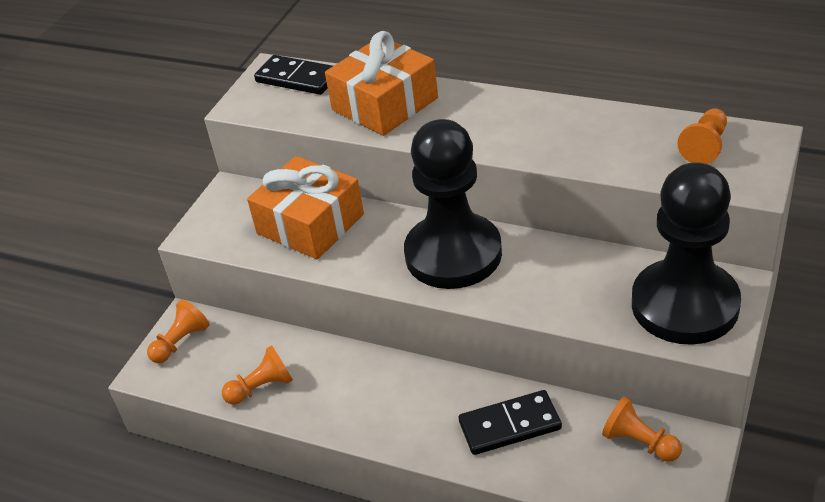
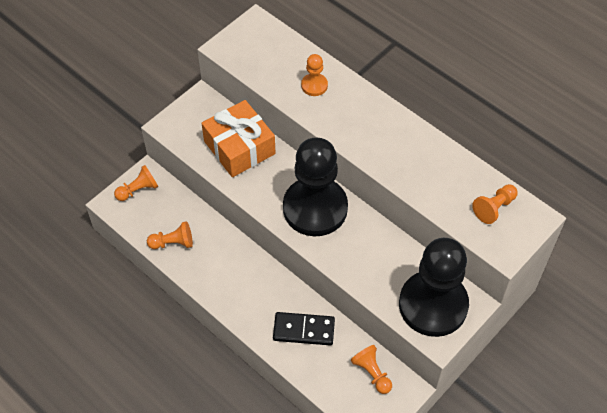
camera: 15 degrees right, 15 degrees up
black domino [254,55,333,95] -> none
orange gift [325,31,438,136] -> orange pawn [301,54,328,96]

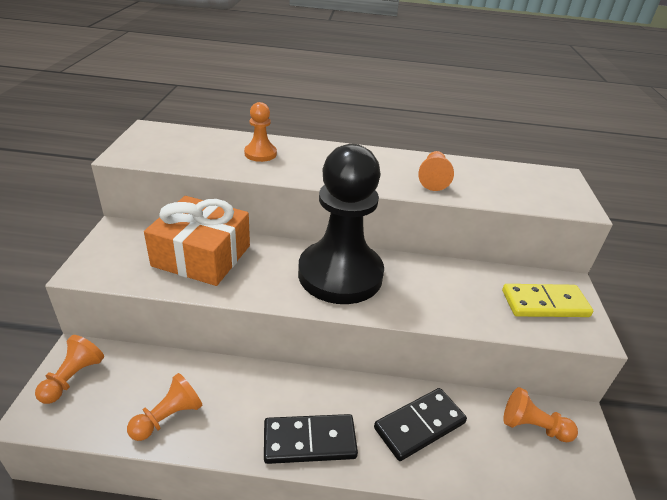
camera: 40 degrees left, 20 degrees down
black pawn [399,238,469,337] -> yellow domino [502,284,593,317]
orange pawn [472,184,518,224] -> orange pawn moved to [418,151,454,191]
none -> black domino [264,414,358,464]

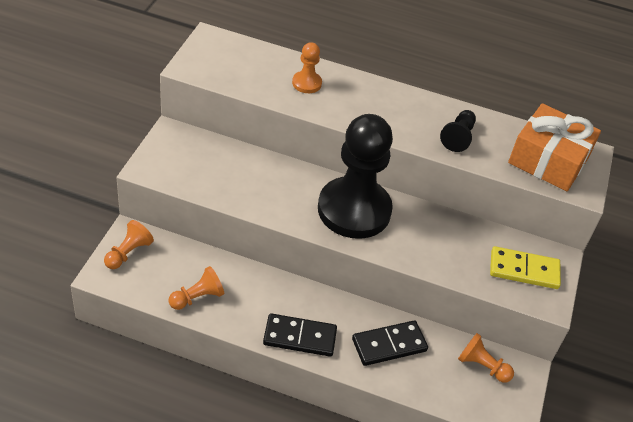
camera: 10 degrees right, 10 degrees up
orange gift [144,196,250,286] -> orange gift moved to [508,103,601,191]
orange pawn [418,151,454,191] -> black pawn [440,110,476,152]

